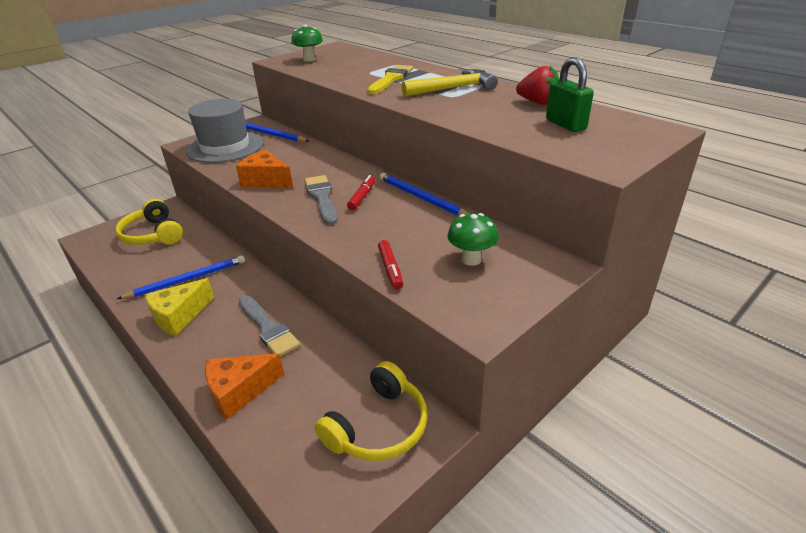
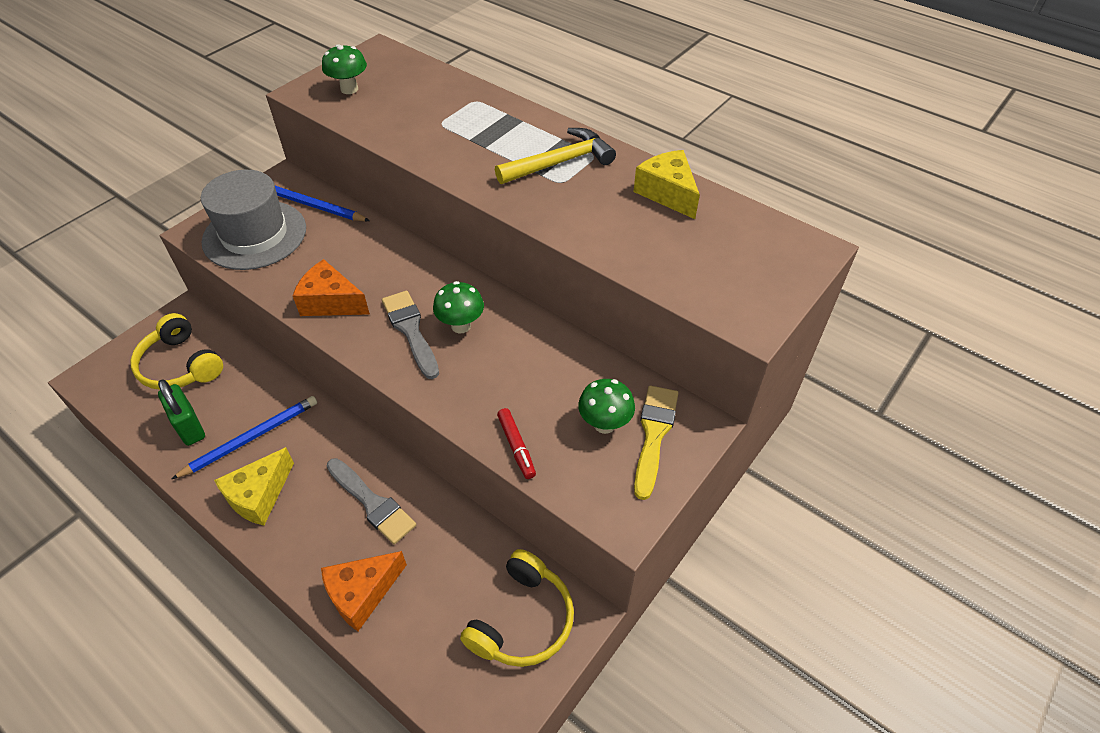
camera: 10 degrees left, 15 degrees up
red marker [347,175,375,210] -> green mushroom [433,281,484,333]
yellow brush [367,65,413,94] -> yellow brush moved to [634,386,679,500]
blue pencil [379,173,469,216] -> none
red strawberry [516,66,559,105] -> yellow cheese [634,150,700,219]
green padlock [546,57,594,132] -> green padlock moved to [158,379,205,446]

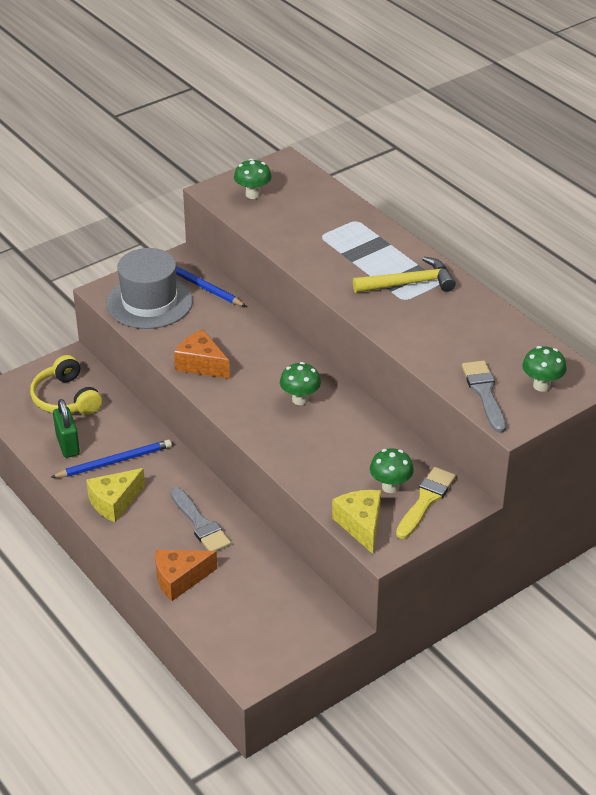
camera: 15 degrees right, 10 degrees down
grey brush [382,291,439,379] -> grey brush moved to [462,361,506,433]
yellow headphones [460,549,574,667] -> none
red marker [497,408,536,479] -> none
yellow cheese [634,150,700,219] -> yellow cheese moved to [332,490,381,554]
none -> green mushroom [522,346,567,392]

